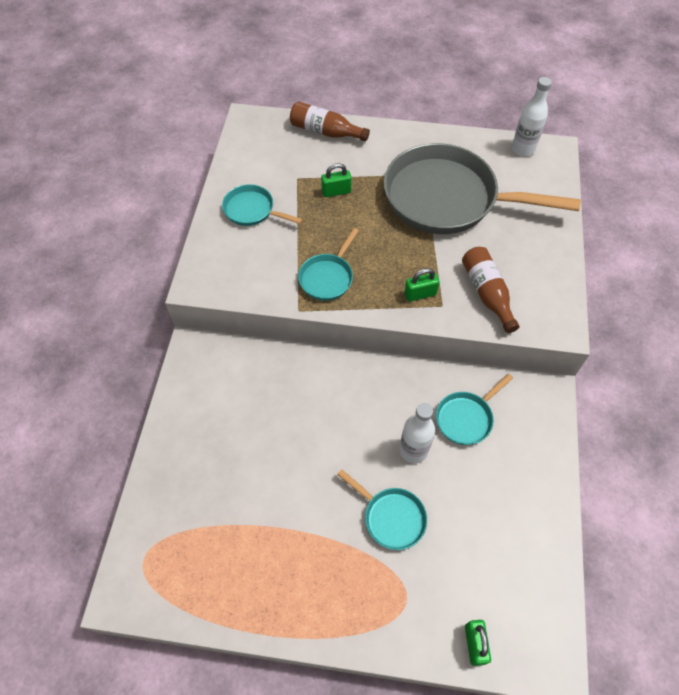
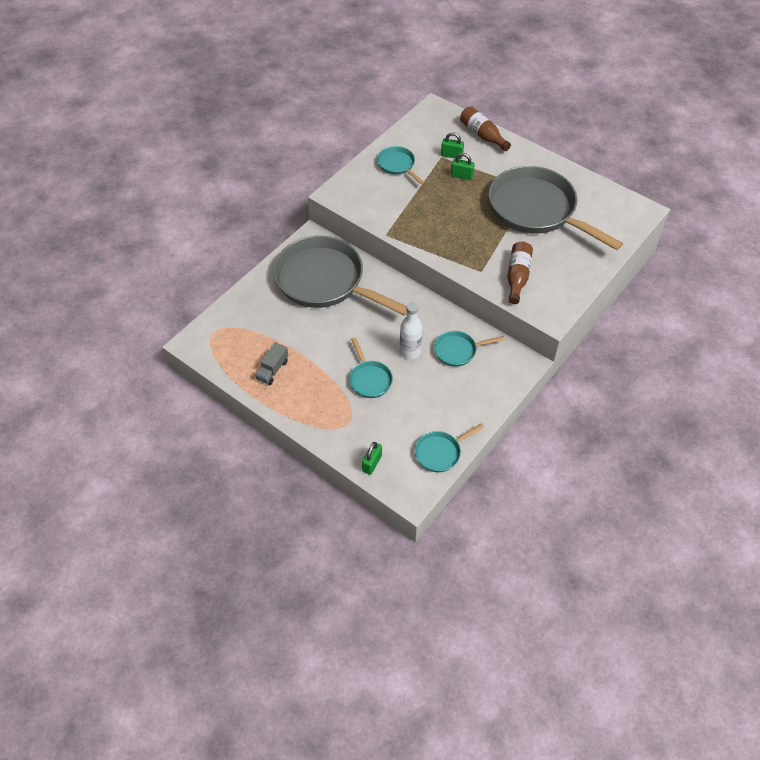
camera: 30 degrees right, 5 degrees down
turquoise pan [298,228,359,301] -> turquoise pan moved to [415,423,484,472]
green padlock [404,268,440,302] -> green padlock moved to [441,132,464,159]
white bottle [512,77,552,156] -> none
none -> grey truck [255,342,288,385]
none -> grey pan [273,236,407,316]

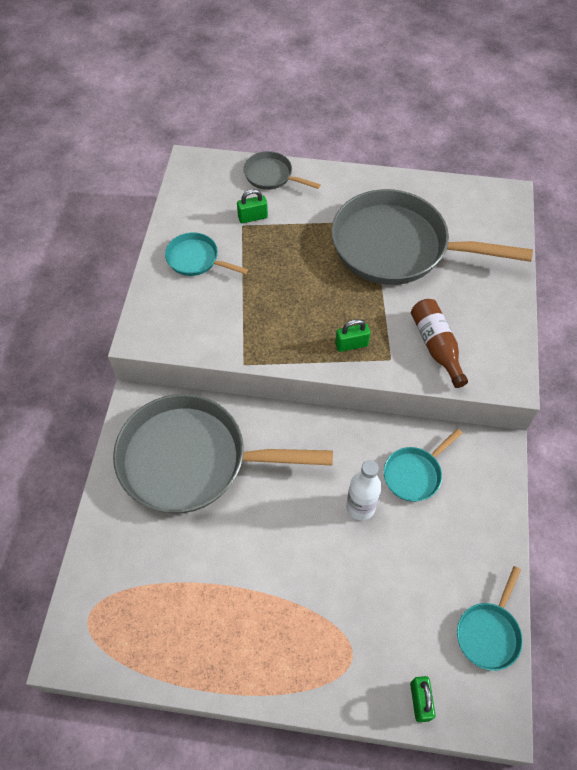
camera: 30 degrees left, 5 degrees up
grey truck [255,342,288,385] -> none
turquoise pan [349,337,393,398] -> none
green padlock [451,153,475,180] -> green padlock moved to [335,319,370,352]
brown bottle [460,106,511,151] -> grey pan [243,151,321,190]

